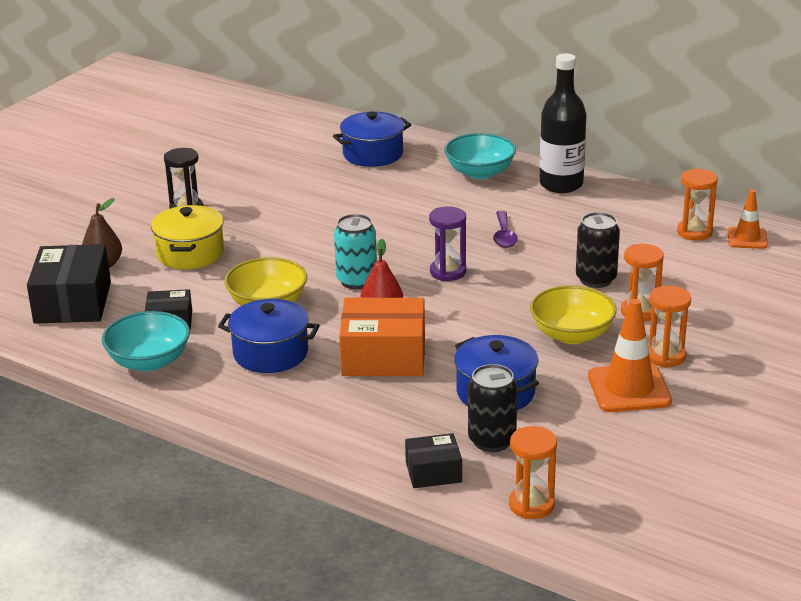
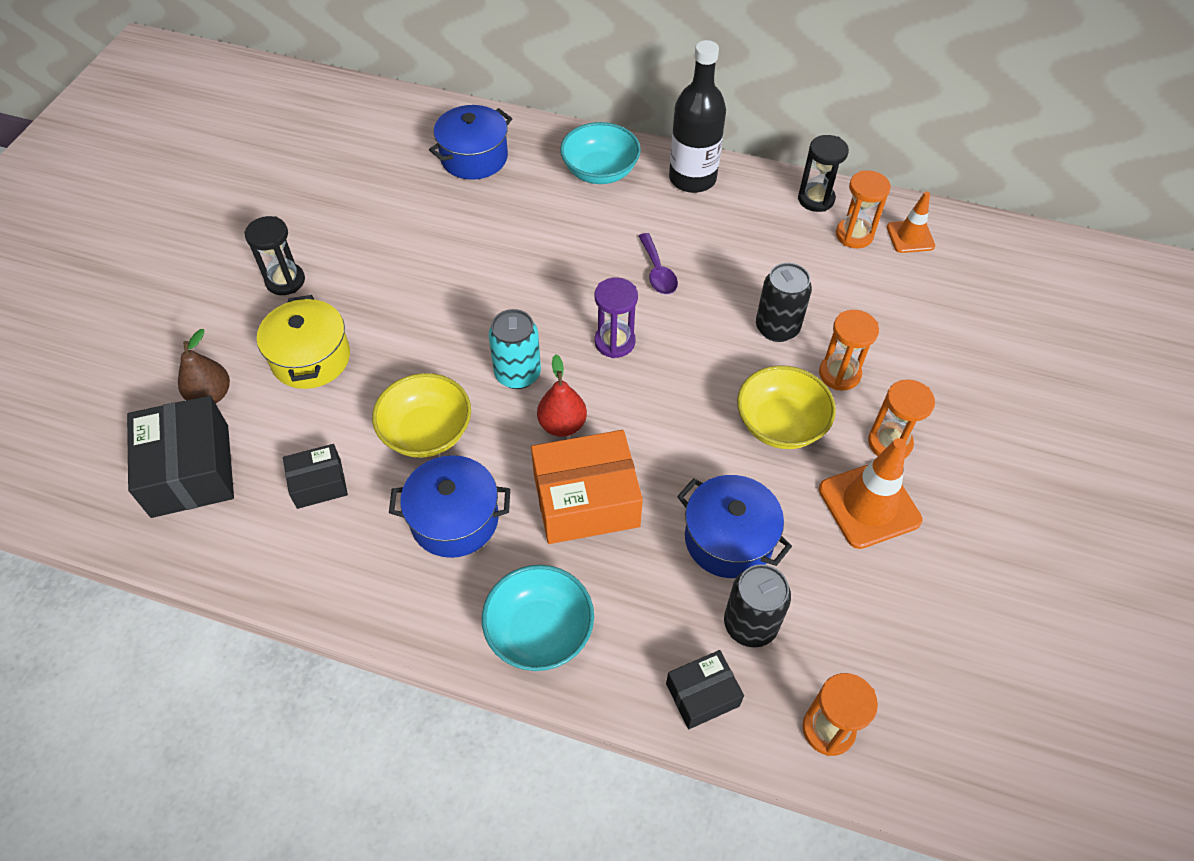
camera: 15 degrees left, 25 degrees up
turquoise bowl [102,311,190,371] -> turquoise bowl moved to [482,565,594,671]
none -> black hourglass [798,135,849,212]

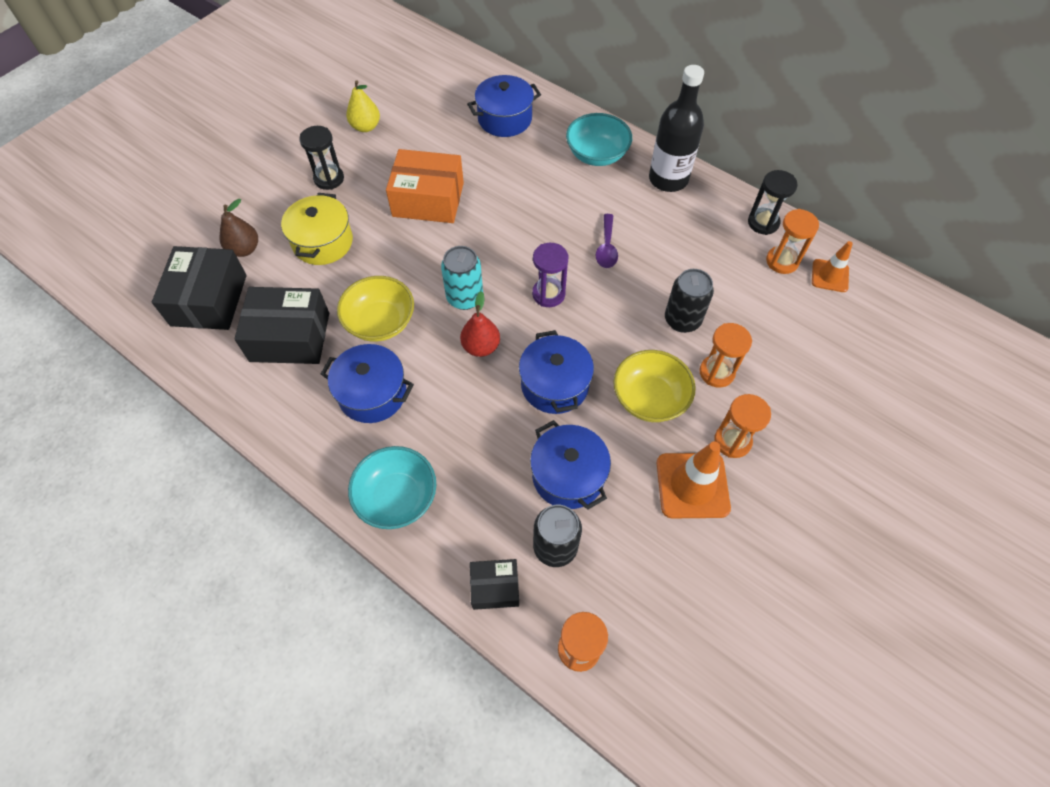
camera: 20 degrees right, 5 degrees up
black box [283,444,348,509] -> black box [234,287,329,364], size x1.81
orange box [531,430,643,544] -> orange box moved to [386,149,464,223]
none -> yellow pear [346,80,380,132]
none -> blue pot [519,330,594,414]

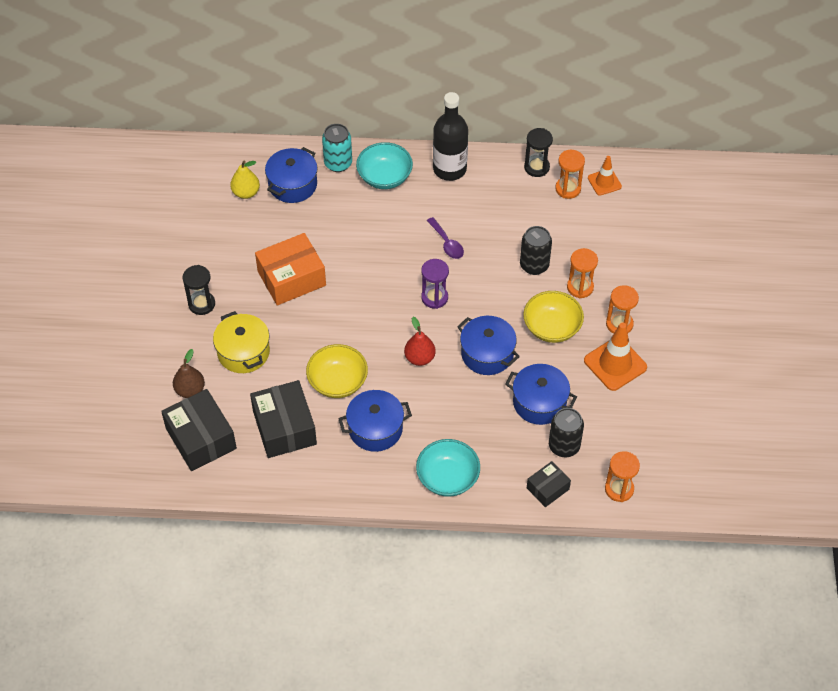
camera: 35 degrees left, 5 degrees down
black box [234,287,329,364] -> black box turned 75 degrees counterclockwise [250,380,317,458]
yellow pear [346,80,380,132] -> yellow pear moved to [230,161,260,199]
turquoise can [441,246,483,310] -> turquoise can moved to [322,124,352,172]

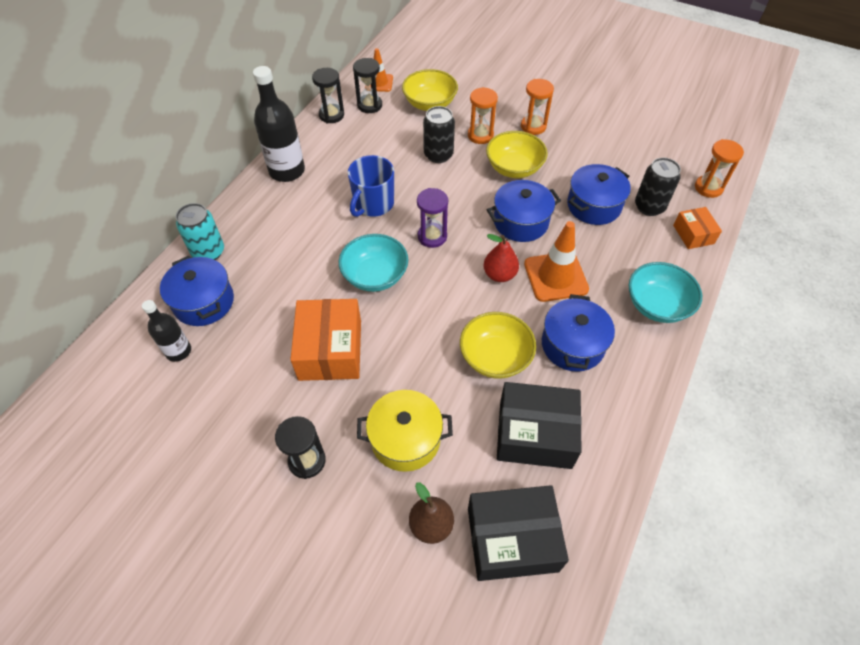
camera: 65 degrees left, 0 degrees up
yellow pear [230,161,260,199] -> black bottle [142,300,191,362]
turquoise bowl [356,142,413,189] -> turquoise bowl moved to [339,234,408,292]
purple spoon [427,217,464,259] -> blue mug [348,155,394,217]
black box [527,461,571,507] -> orange box [673,207,722,249]
orange hourglass [555,150,585,199] -> black hourglass [353,58,382,113]
orange traffic cone [584,323,647,391] -> orange traffic cone moved to [524,221,589,302]
none -> yellow bowl [402,69,458,111]

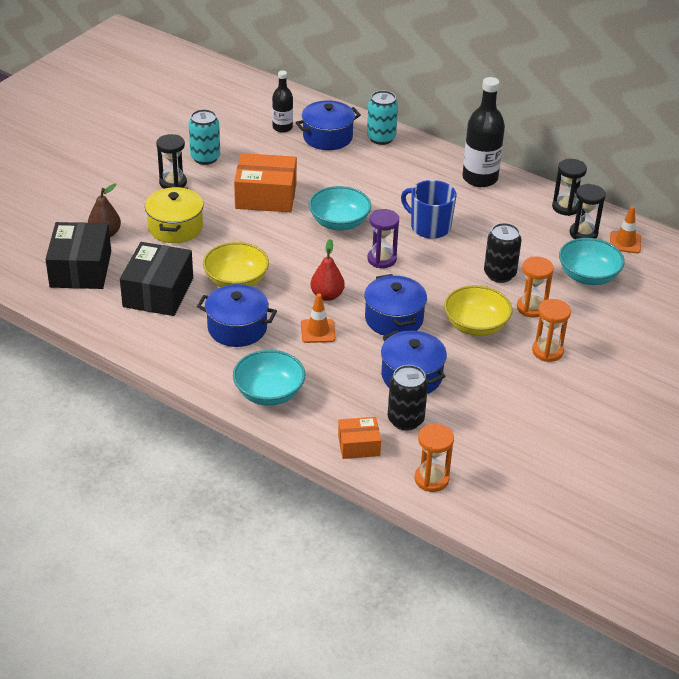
camera: 95 degrees right, 15 degrees down
yellow bowl [402,69,458,111] -> turquoise bowl [559,238,625,285]
orange traffic cone [524,221,589,302] -> orange traffic cone [301,294,336,343], size x0.61
none -> turquoise can [189,109,220,165]

